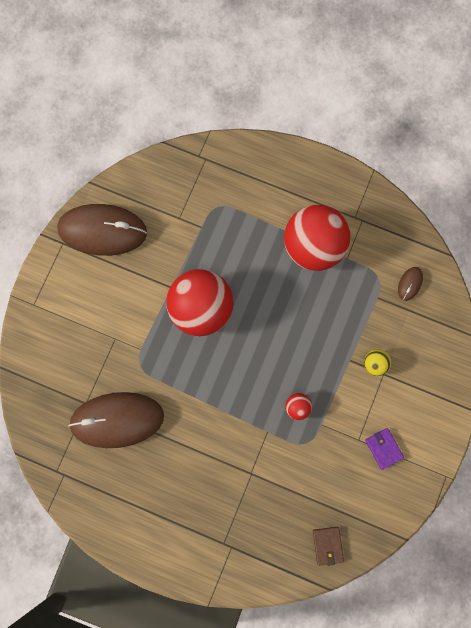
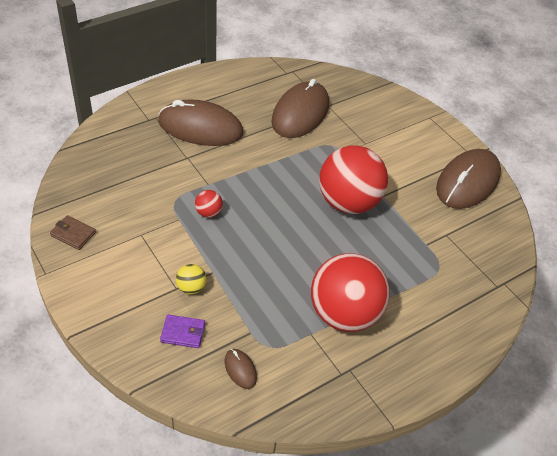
camera: 120 degrees right, 30 degrees down
brown wallet [313,527,344,566] -> brown wallet moved to [50,215,96,250]
purple wallet [365,428,404,470] -> purple wallet moved to [160,314,205,348]
none -> brown mouse [158,99,243,146]

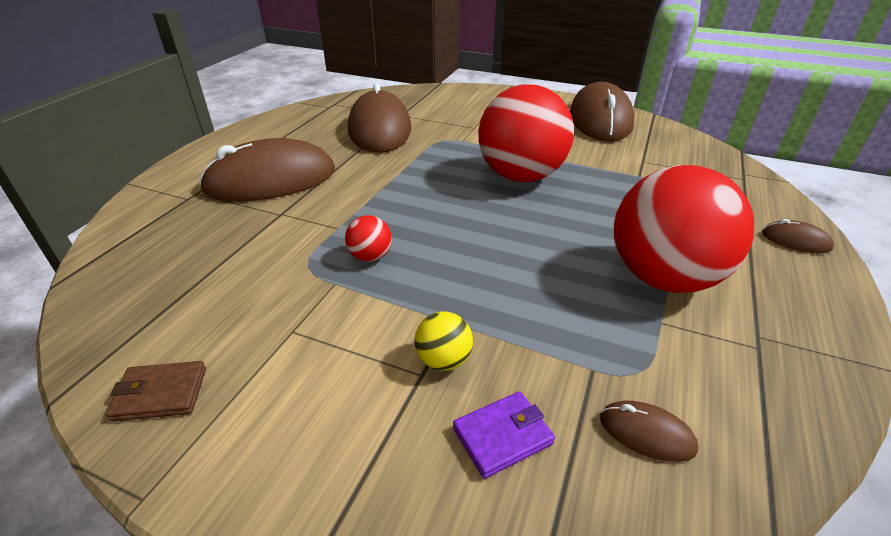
camera: 30 degrees left, 10 degrees down
none -> brown mouse [762,219,834,253]

